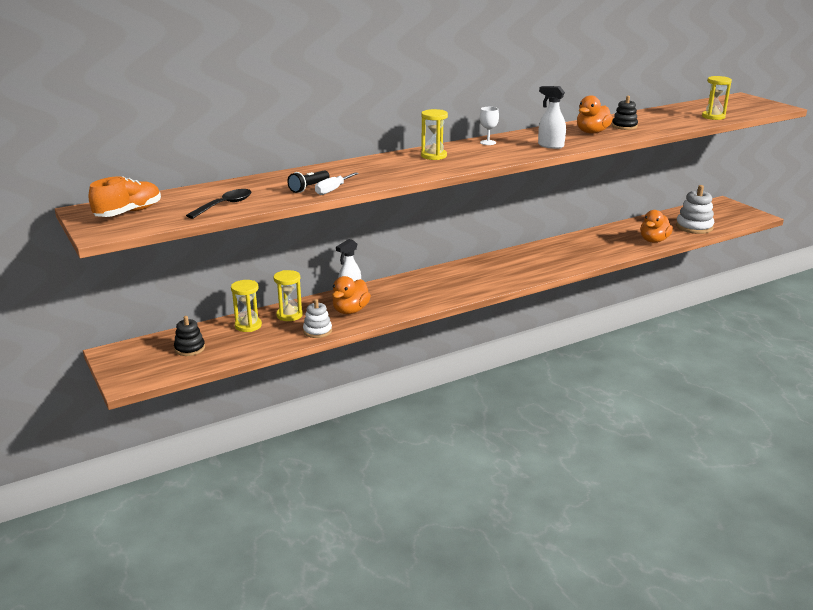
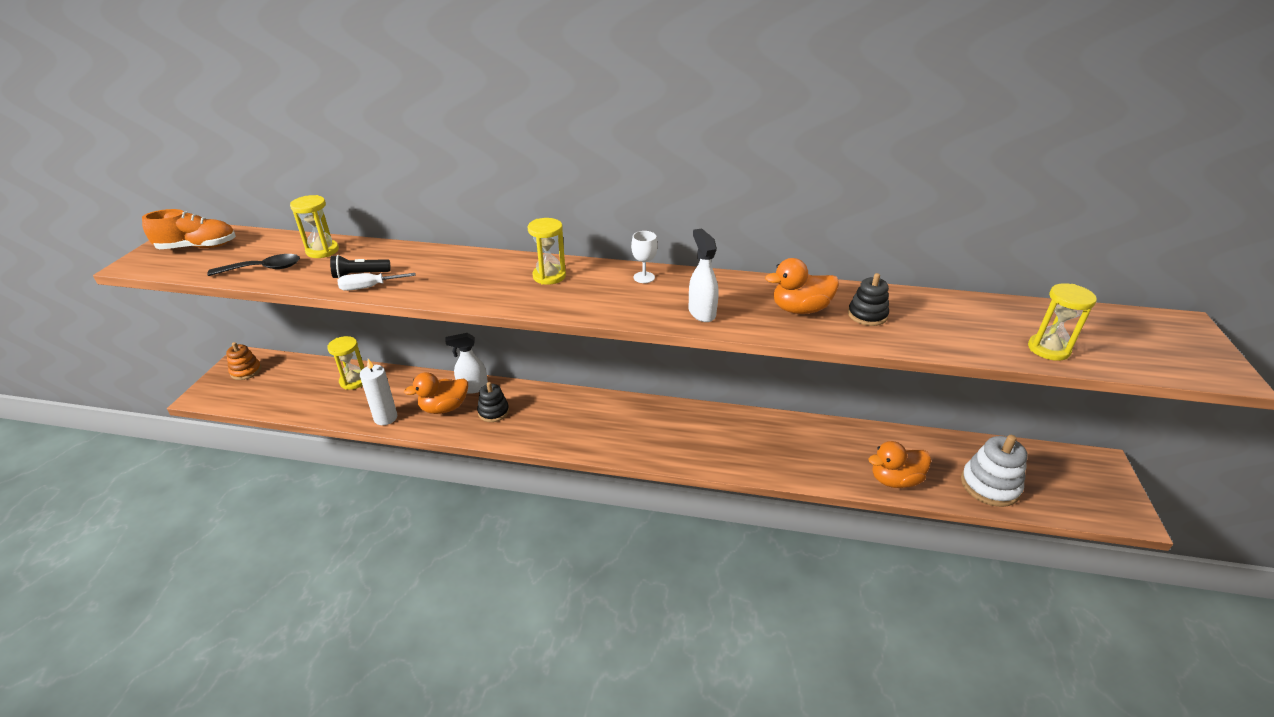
camera: 40 degrees right, 10 degrees up
black stacking toy [174,316,205,356] -> black stacking toy moved to [477,382,509,422]
yellow hourglass [273,270,303,321] -> yellow hourglass moved to [290,195,339,258]
white stacking toy [303,299,332,338] -> white candle [360,359,397,425]
none -> orange stacking toy [226,342,262,380]

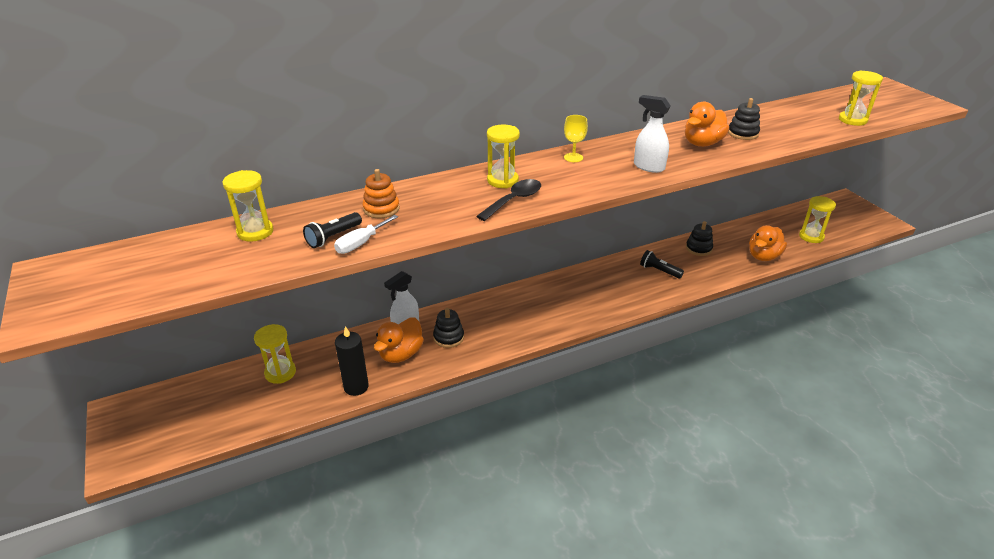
camera: 35 degrees left, 0 degrees up
orange shoe [142,209,236,249] -> none
black spoon [207,254,300,276] -> black spoon moved to [476,179,541,221]
orange stacking toy [226,342,262,380] -> orange stacking toy moved to [362,169,400,218]
white candle [360,359,397,425] -> black candle [335,326,369,396]
white goblet [631,231,658,283] -> yellow goblet [564,115,588,162]
white stacking toy [961,435,1028,507] -> yellow hourglass [799,196,836,243]
none -> black flashlight [640,250,684,279]
none -> black stacking toy [686,221,713,256]

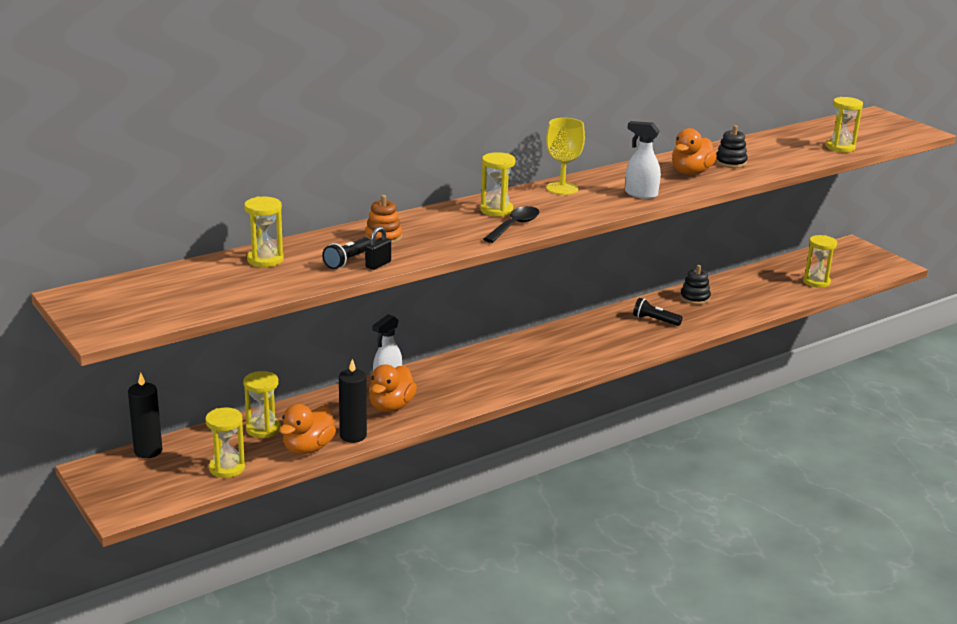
camera: 10 degrees left, 10 degrees down
white screwdriver [334,215,398,254] -> black padlock [365,226,391,270]
black stacking toy [433,308,464,348] -> none
yellow goblet [564,115,588,162] -> yellow goblet [546,118,585,195], size x1.58
orange duck [749,225,787,261] -> orange duck moved to [279,404,336,454]
none -> black candle [128,372,162,458]
none -> yellow hourglass [205,407,245,478]

